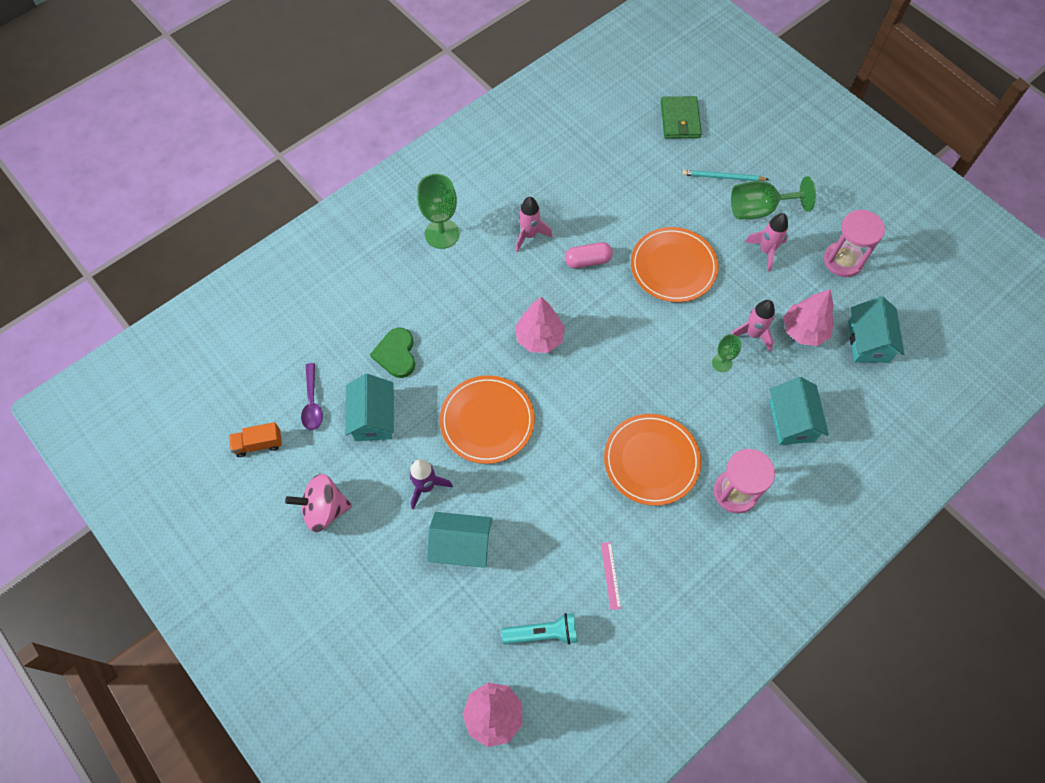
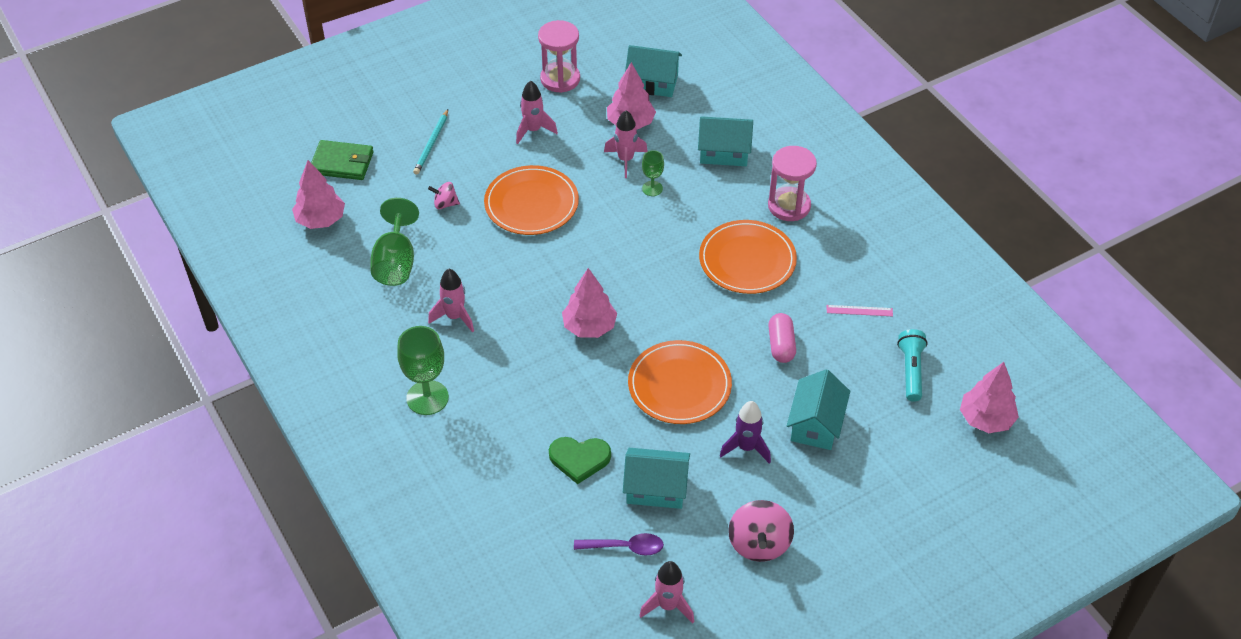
camera: 80 degrees left, 15 degrees down
orange truck [229,422,282,457] -> pink rocket [639,561,694,623]
pink capsule [565,242,613,269] -> pink capsule moved to [768,313,796,363]
green goblet [731,176,816,219] -> green goblet moved to [370,198,419,286]
none -> pink tree [292,160,345,229]
none -> pink spinning top [428,182,460,209]

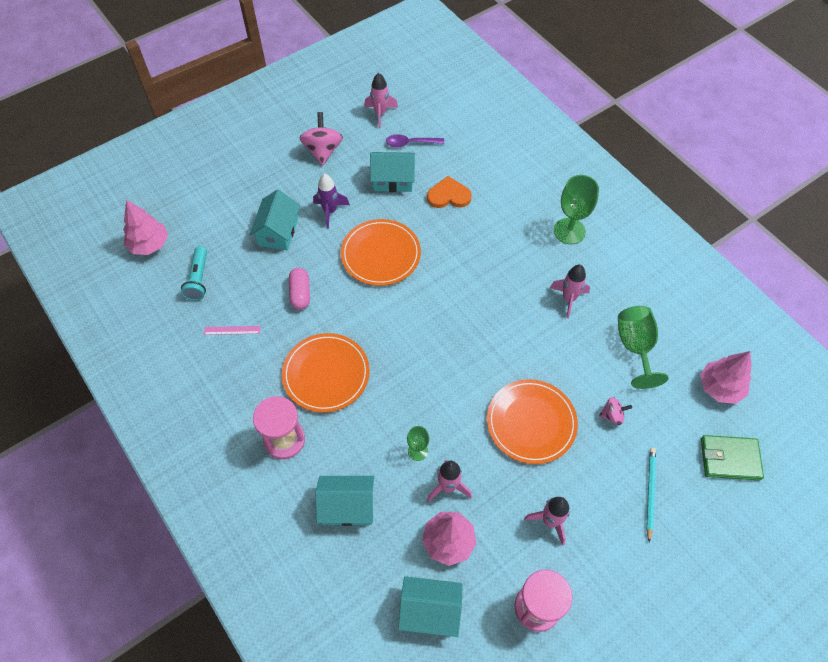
camera: 175 degrees right, 10 degrees up
green heart [549,437,611,484] -> orange heart [427,176,472,208]
pink tree [562,268,617,338] -> none

